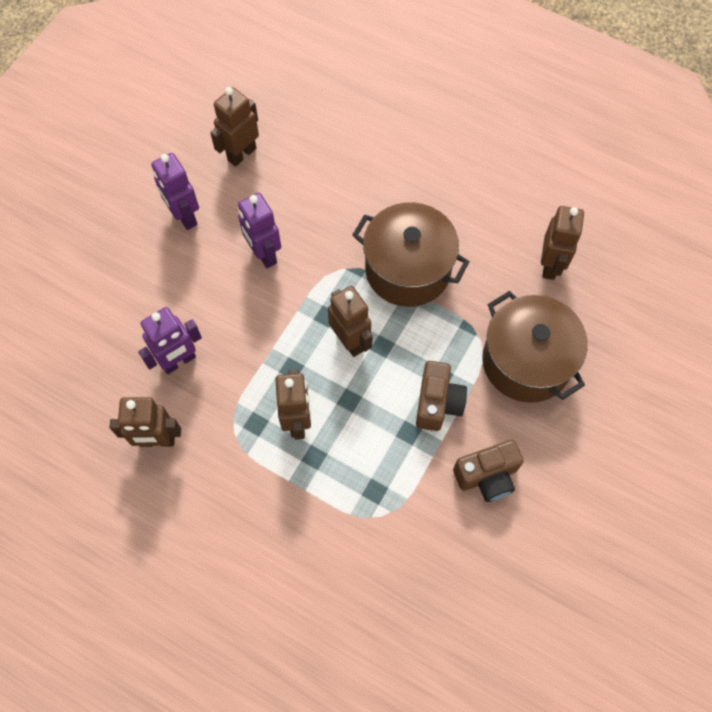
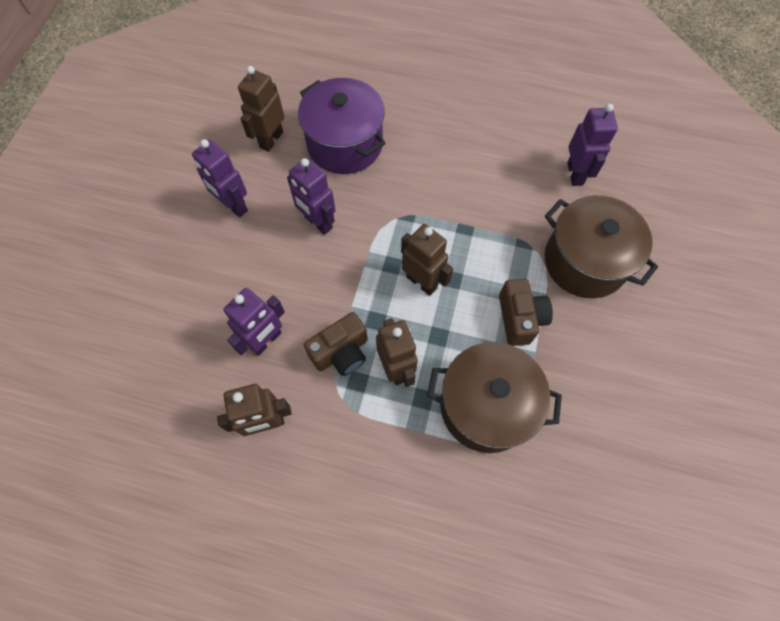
camera: 15 degrees left, 0 degrees up
brown pot [352,202,470,307] -> brown pot moved to [427,342,562,453]
brown camera [453,440,524,502] -> brown camera moved to [304,312,368,376]
brown robot [541,206,584,280] -> purple robot [567,104,618,186]
none -> purple pot [298,78,386,174]

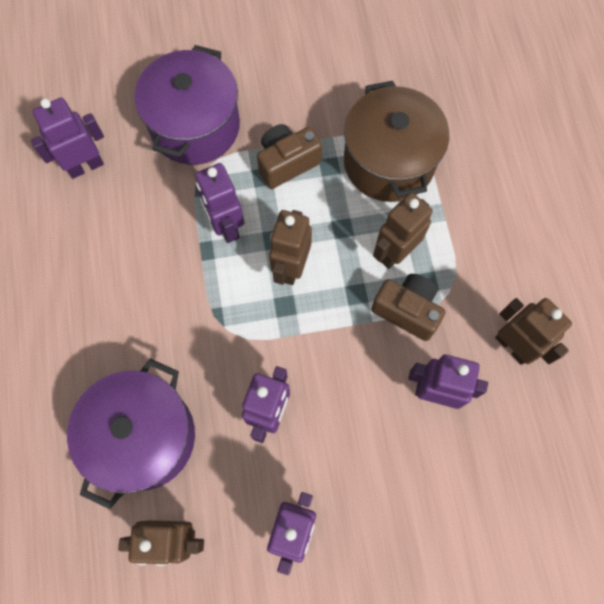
camera: 115 degrees left, 5 degrees up
brown pot [545,195,658,298] -> purple pot [134,45,240,165]
none -> purple robot [195,163,244,243]

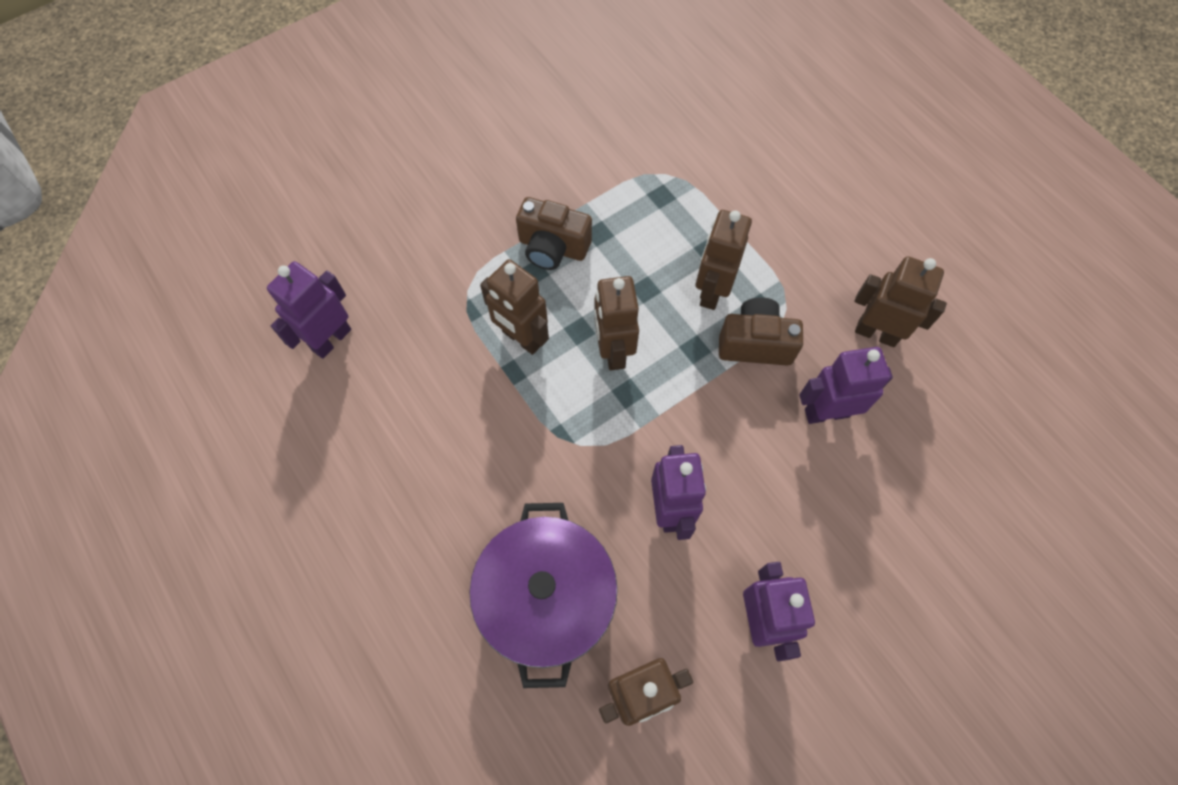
camera: 25 degrees left, 5 degrees down
purple pot [134,45,240,165] -> none
purple robot [195,163,244,243] -> brown robot [480,259,549,355]
brown camera [257,124,322,189] -> brown camera turned 105 degrees counterclockwise [516,197,592,270]
brown pot [344,81,449,202] -> none

